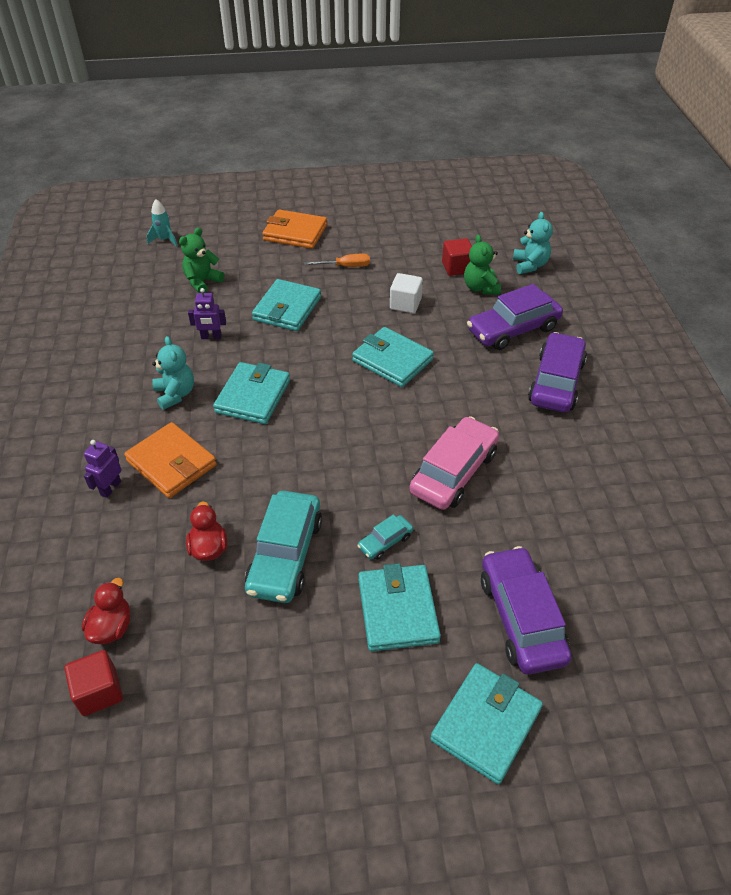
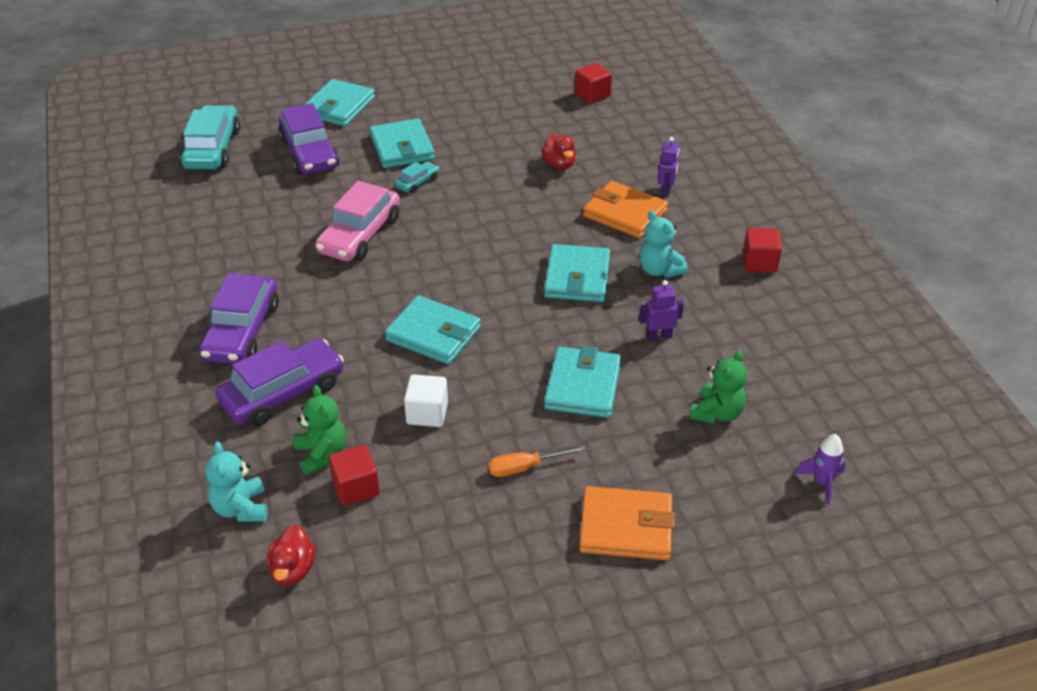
camera: 170 degrees right, 5 degrees down
red duck [82,578,130,644] -> red duck moved to [267,525,315,586]
turquoise rocket [147,199,177,247] -> purple rocket [795,434,845,505]
turquoise car [245,491,322,603] -> turquoise car moved to [181,105,240,170]
none -> red cube [743,228,782,273]

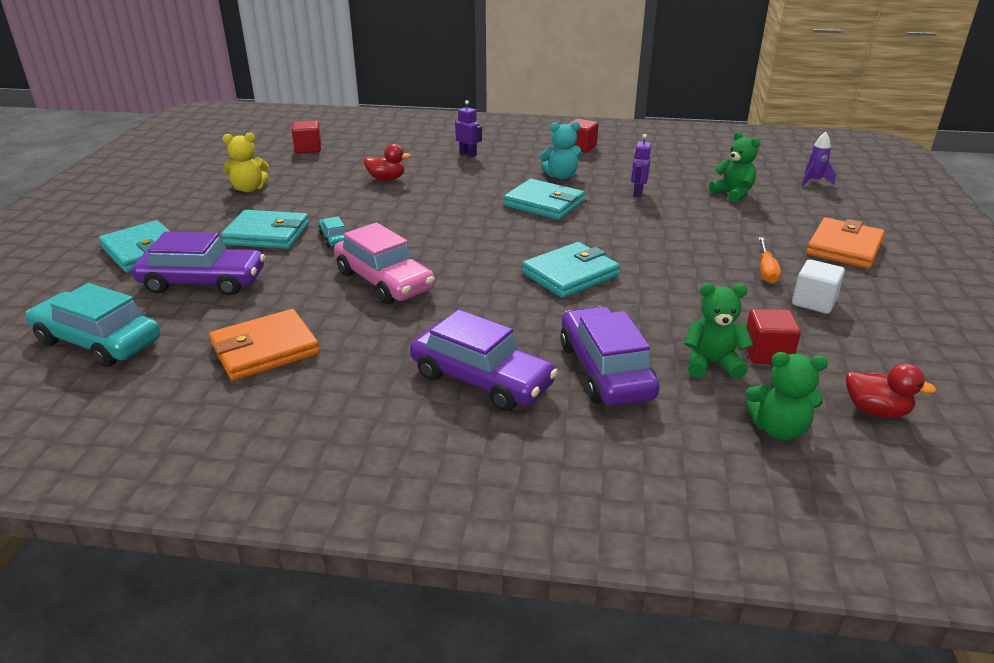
camera: 65 degrees left, 10 degrees down
turquoise teddy bear [205,441,268,522] -> green teddy bear [745,352,828,440]
white cube [404,374,448,427] -> white cube moved to [792,259,845,314]
turquoise wallet [544,346,621,418] -> none
orange wallet [583,181,668,238] -> orange wallet moved to [209,309,320,381]
none -> yellow teddy bear [223,132,269,192]

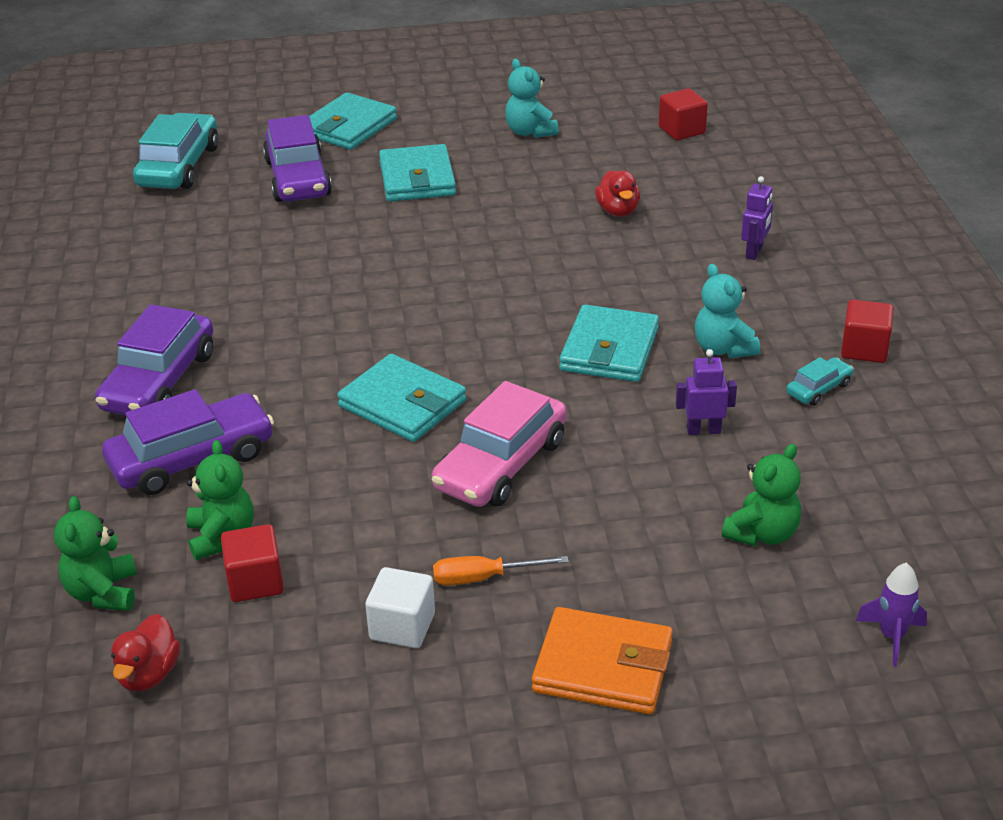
camera: 75 degrees right, 5 degrees up
orange wallet [209,309,320,381] -> none
yellow teddy bear [223,132,269,192] -> turquoise teddy bear [505,59,559,138]
turquoise car [318,216,346,247] -> turquoise car moved to [786,357,854,406]
pink car [334,222,435,304] -> pink car moved to [432,381,567,507]

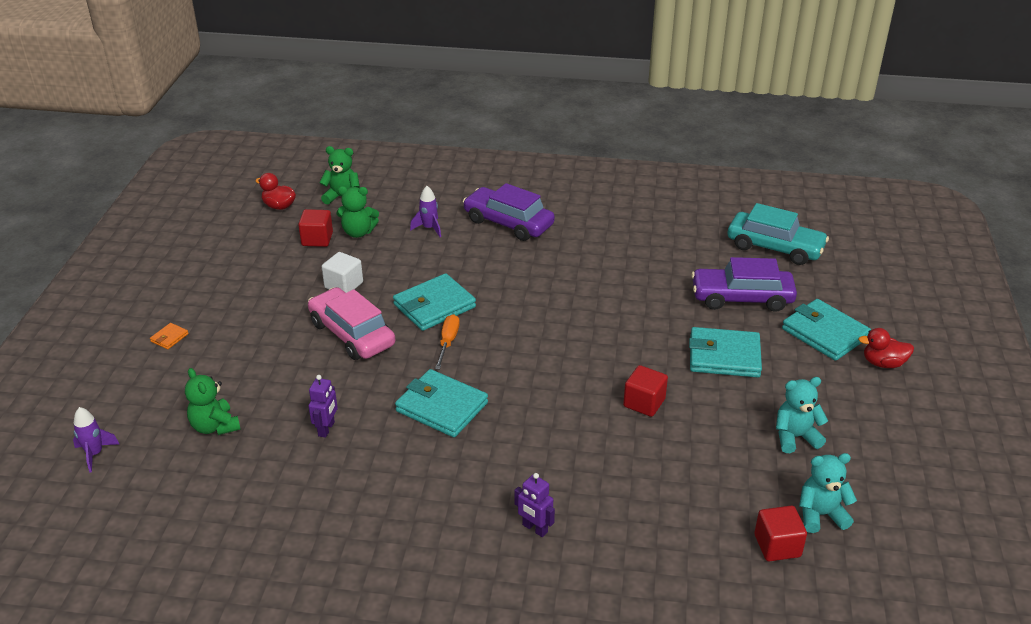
camera: 105 degrees right, 0 degrees up
purple car [102,389,274,495] -> purple rocket [410,186,441,237]
white cube [365,567,435,648] -> white cube moved to [322,252,363,293]
orange screwdriver [433,556,569,585] -> orange screwdriver moved to [435,314,460,370]
orange wallet [532,607,673,715] -> orange wallet [150,323,189,349], size x0.43
red duck [595,170,640,217] -> red duck moved to [858,328,914,368]
turquoise teddy bear [695,264,760,358] -> turquoise teddy bear moved to [799,453,857,533]
turquoise car [786,357,854,406] -> none
red cube [841,300,894,363] -> red cube moved to [623,365,668,417]

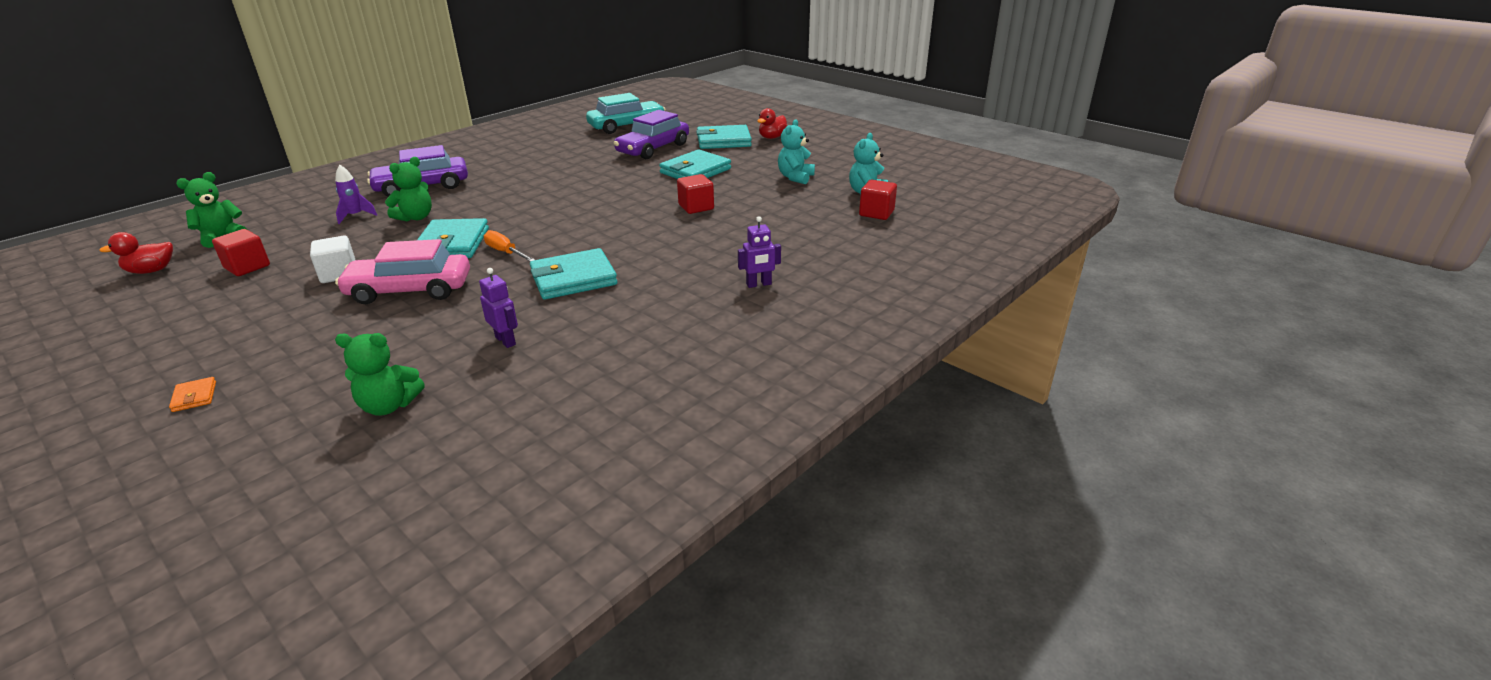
camera: 55 degrees left, 5 degrees down
purple rocket [73,407,119,473] -> none
green teddy bear [337,186,379,238] -> green teddy bear moved to [385,157,432,222]

